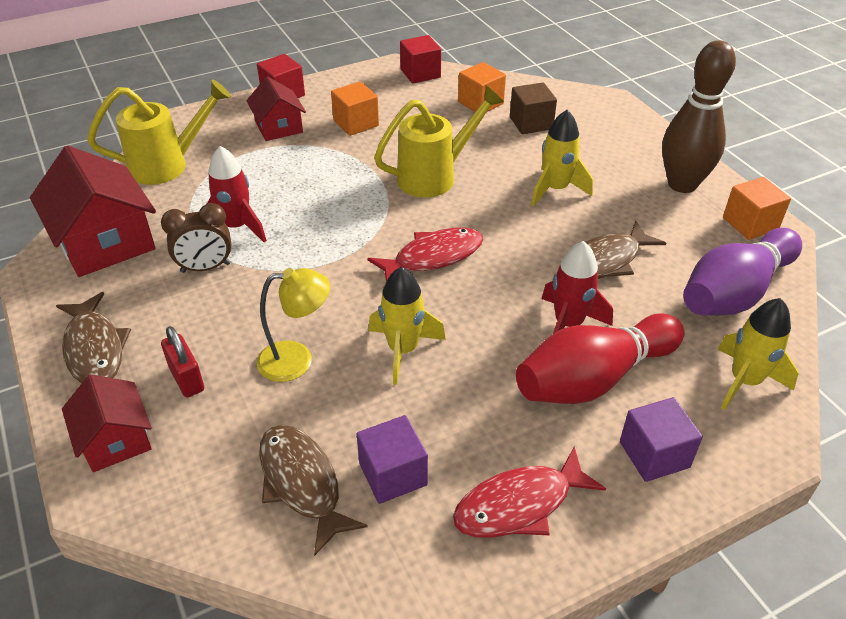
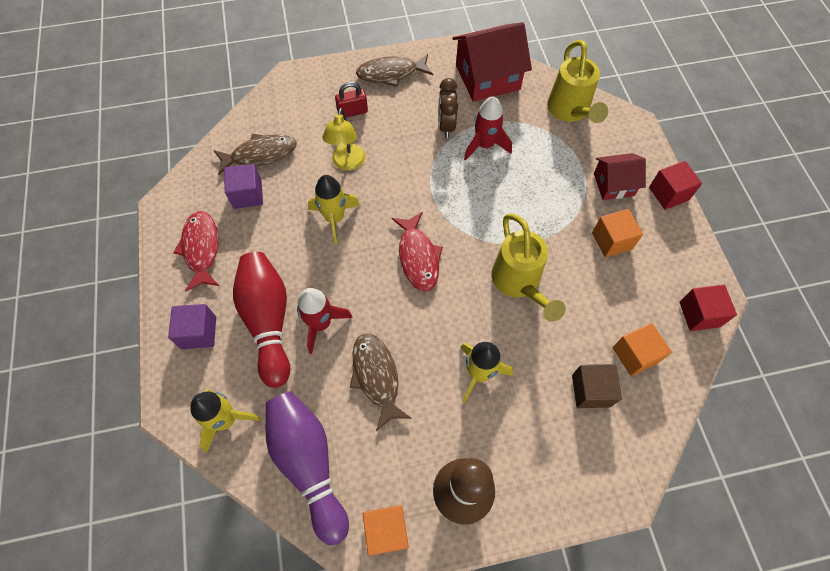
camera: 105 degrees right, 20 degrees up
red house [62,374,152,472] -> none

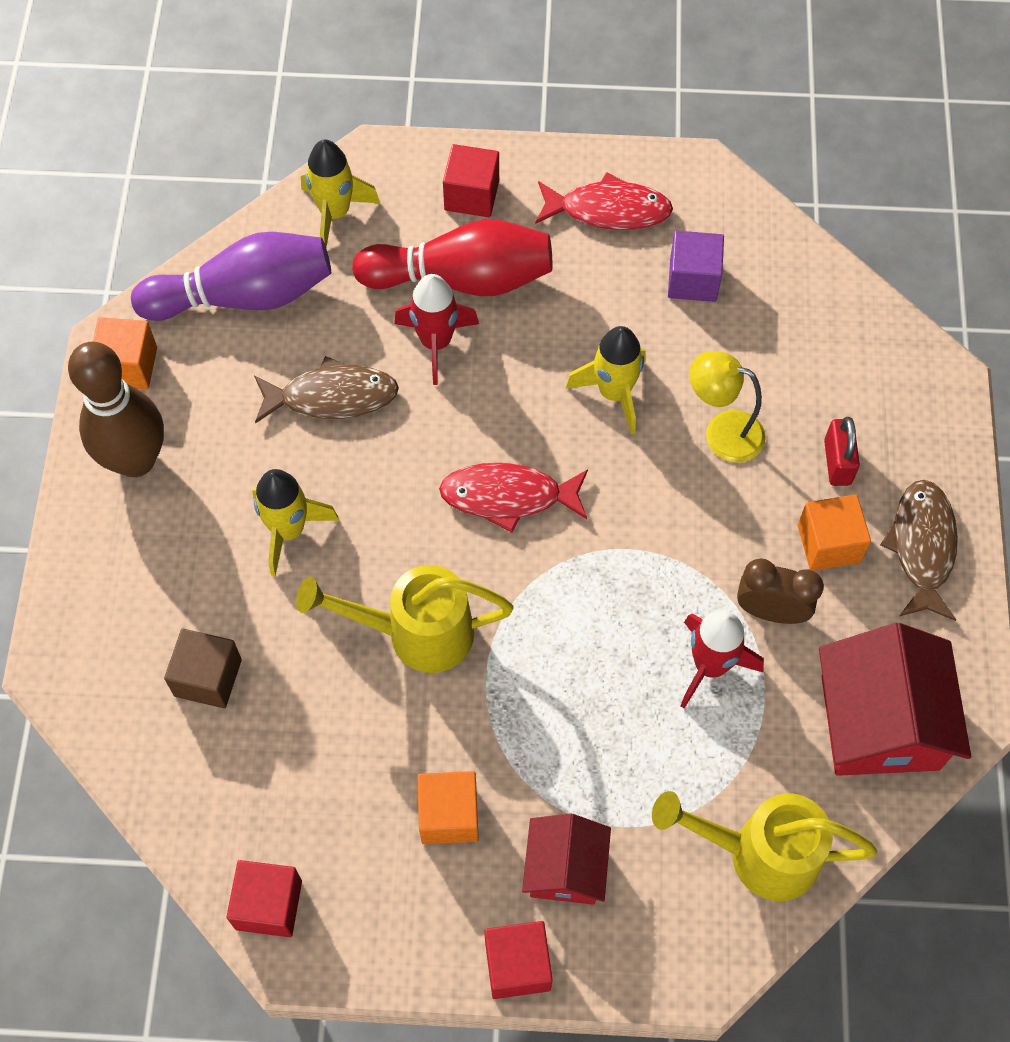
camera: 105 degrees right, 0 degrees up
purple cube [168,304,216,349] -> red cube [443,144,499,217]
brown fish [213,134,297,175] -> none
orange cube [613,323,672,376] -> orange cube moved to [797,494,871,571]

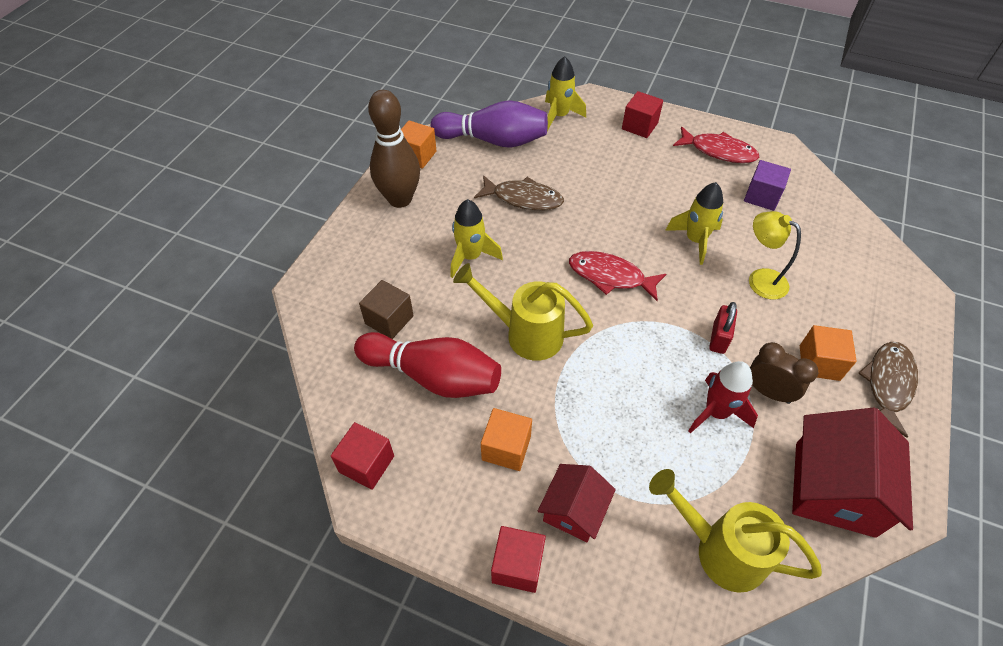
camera: 20 degrees right, 10 degrees down
red bowling pin [352,219,553,296] -> red bowling pin moved to [354,332,501,398]
red rocket [394,274,479,385] -> none
red padlock [824,417,860,486] -> red padlock moved to [709,302,737,354]

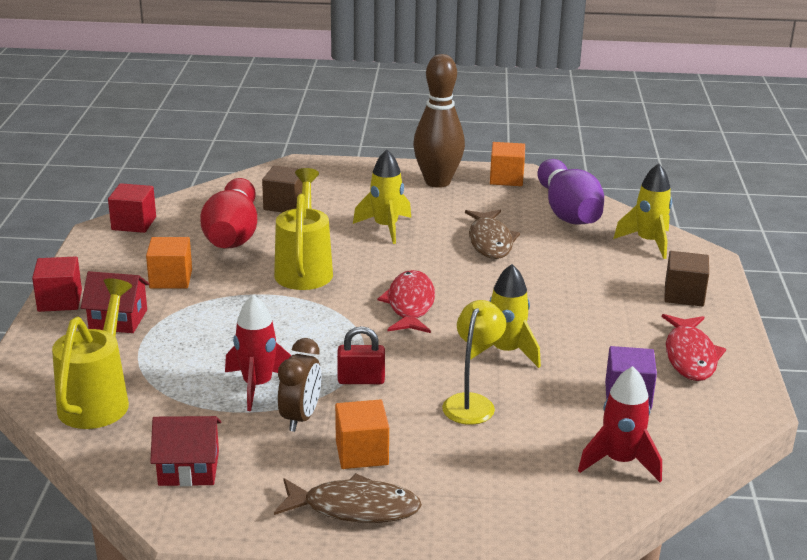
camera: 70 degrees right, 25 degrees down
red cube [622,91,663,138] -> brown cube [664,251,709,306]
red house [792,408,913,538] -> red house [150,416,221,486], size x0.59
none -> red rocket [578,366,662,482]

